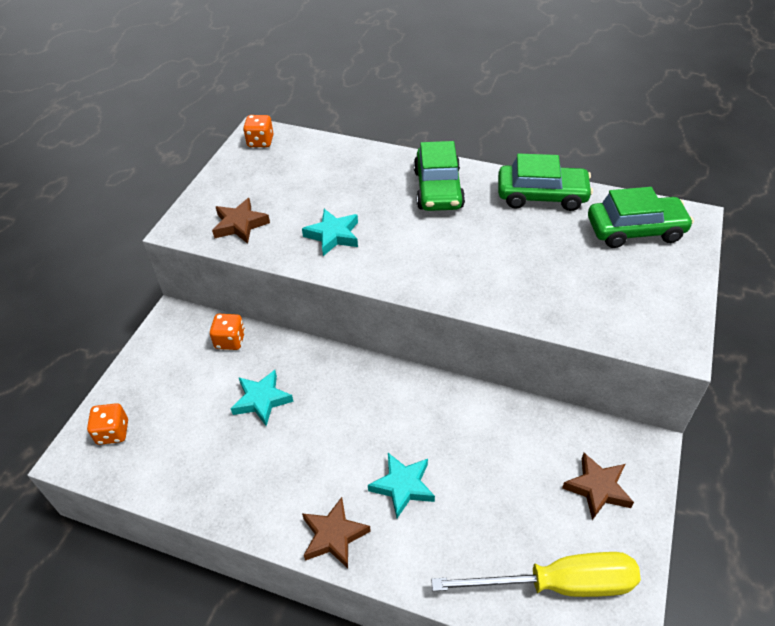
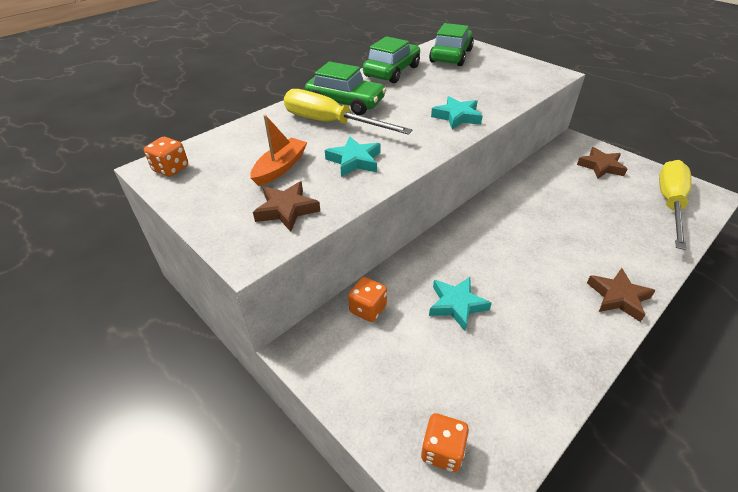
camera: 65 degrees left, 5 degrees down
turquoise star [368,453,435,518] -> turquoise star moved to [431,96,483,129]
none -> orange boat [250,115,307,186]
none -> yellow screwdriver [284,89,413,135]

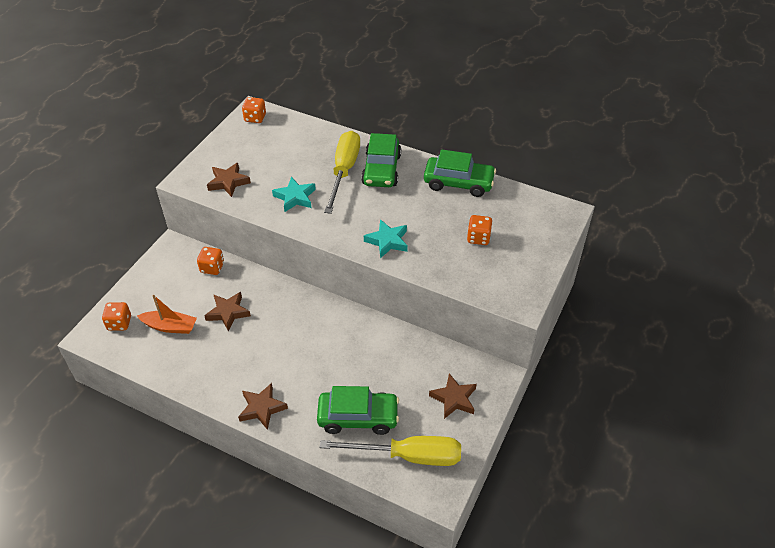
camera: 70 degrees right, 5 degrees up
orange boat [250,115,307,186] -> orange boat moved to [137,295,197,334]
green car [429,23,474,66] -> green car moved to [317,386,399,435]
turquoise star [429,277,492,331] -> brown star [204,292,251,331]
none -> orange dice [467,215,493,245]

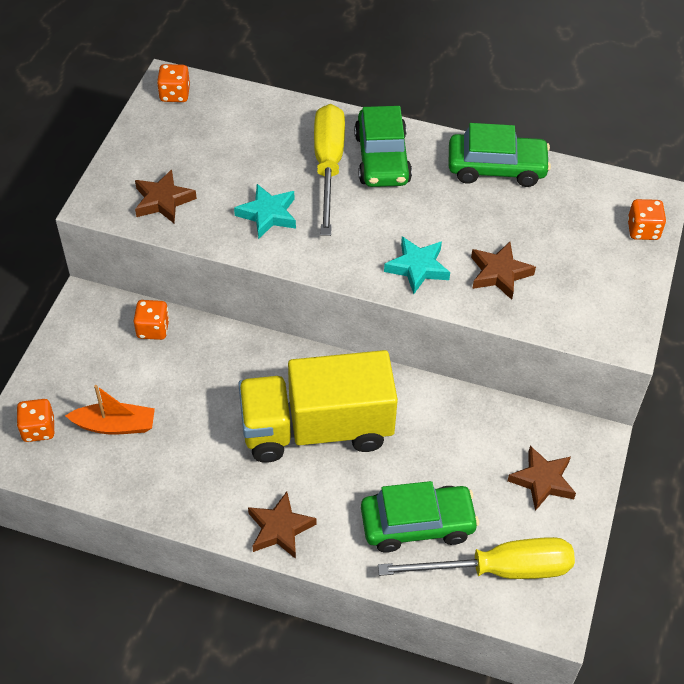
camera: 10 degrees left, 5 degrees up
brown star [204,292,251,331] -> brown star moved to [471,242,536,300]
orange dice [467,215,493,245] -> orange dice moved to [627,199,666,240]
none -> yellow truck [238,350,398,463]

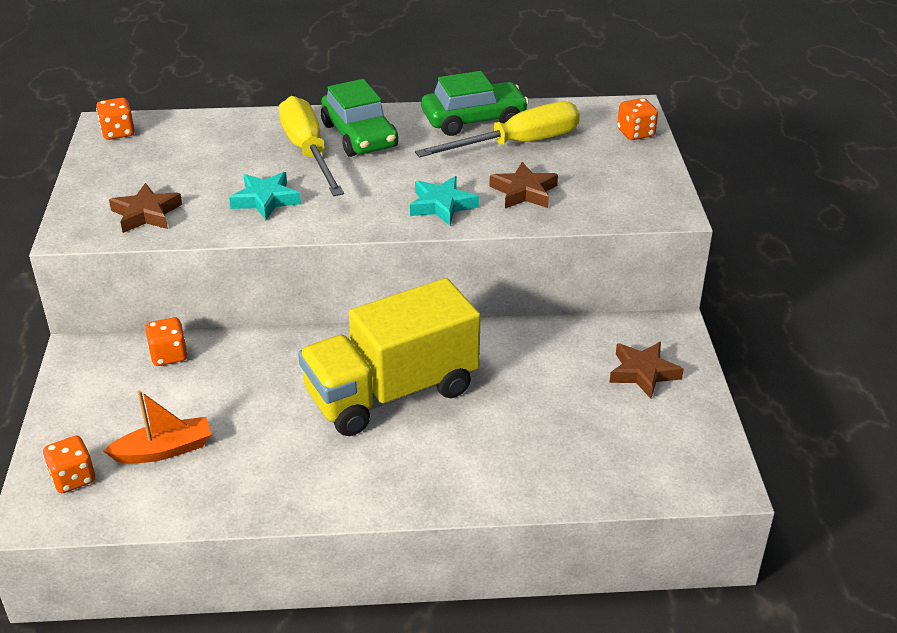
camera: 20 degrees left, 15 degrees down
brown star [248,492,317,559] -> none
green car [361,481,479,552] -> none
yellow screwdriver [378,537,575,579] -> yellow screwdriver moved to [415,101,580,157]

